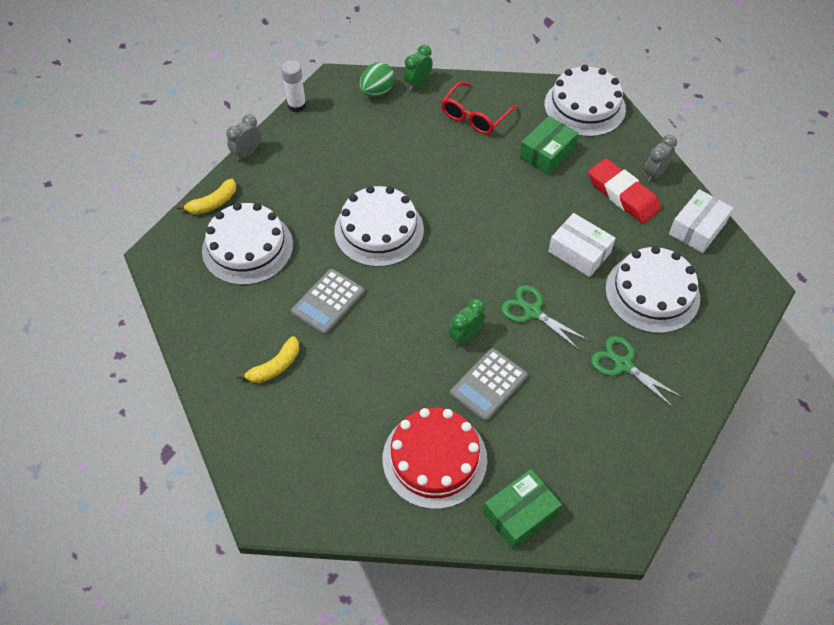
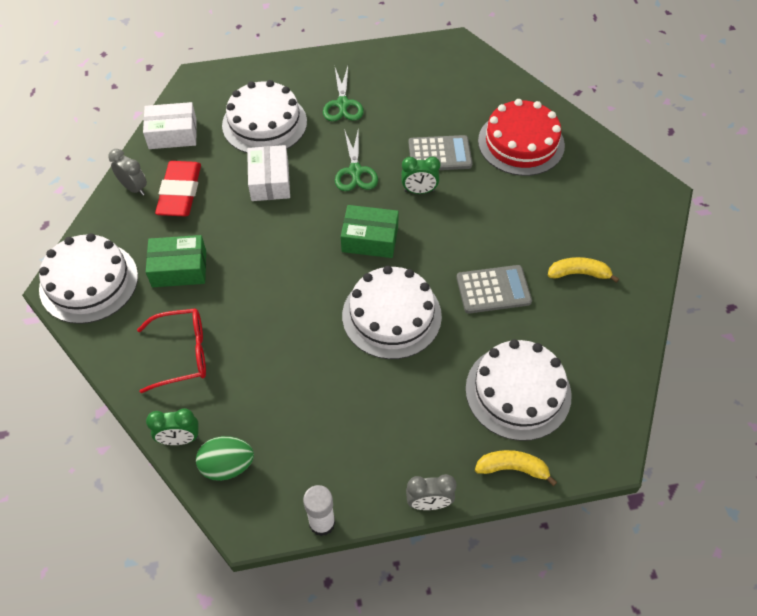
camera: 135 degrees left, 0 degrees up
green box [483,469,562,549] -> green box moved to [341,205,399,258]
grey clock [645,135,677,182] -> grey clock turned 135 degrees counterclockwise [109,149,147,196]

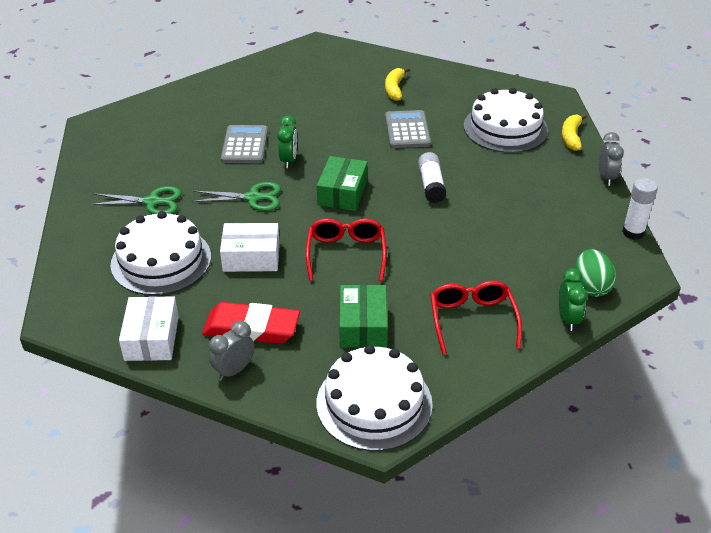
camera: 85 degrees left, 15 degrees down
white cake [342,266,442,359] -> white glue stick [418,152,446,203]
red cake [478,99,565,176] -> none
none -> red glasses [306,218,387,281]

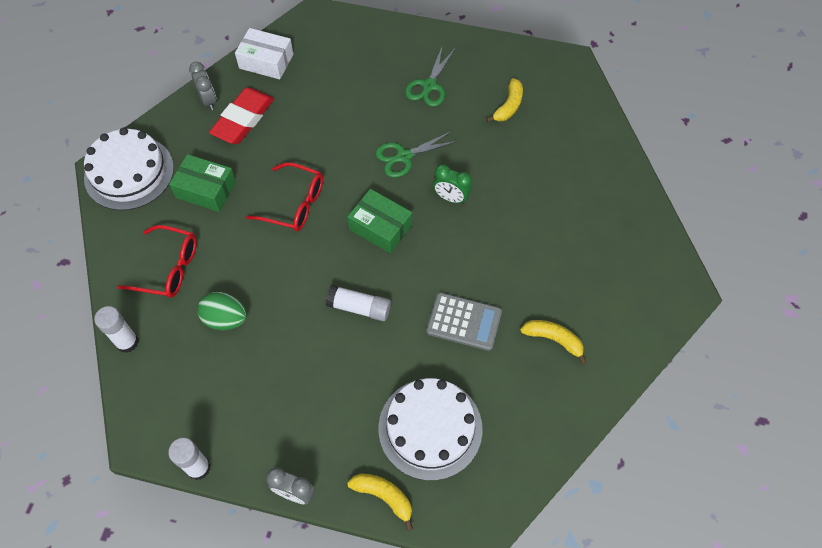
camera: 110 degrees right, 20 degrees up
white cake [111,211,211,295] -> none
green scissors [191,182,281,211] -> green scissors turned 45 degrees clockwise [375,131,458,178]
white box [220,223,280,272] -> none
grey calculator [221,125,268,163] -> none
green clock [559,268,588,331] -> white glue stick [94,306,139,353]
green egg [575,249,616,297] -> green egg moved to [197,292,247,330]
none -> yellow banana [486,78,523,122]

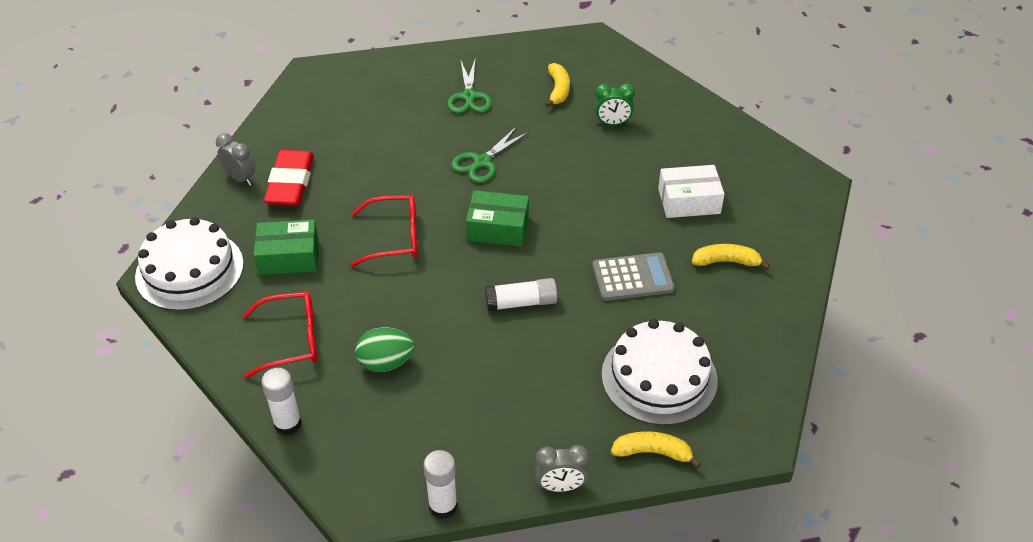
camera: 25 degrees left, 15 degrees down
white box [235,28,293,79] -> white box moved to [658,165,724,218]
green clock [433,164,472,204] -> green clock moved to [594,84,635,125]

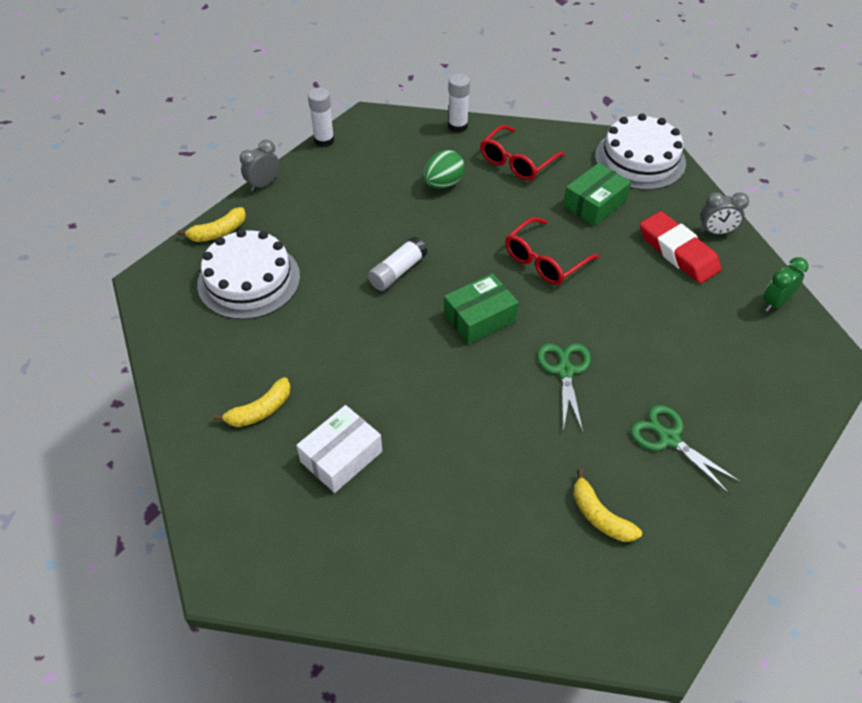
camera: 140 degrees right, 5 degrees up
grey calculator [592,252,675,301] -> none
green clock [594,84,635,125] -> green clock moved to [763,257,808,311]

